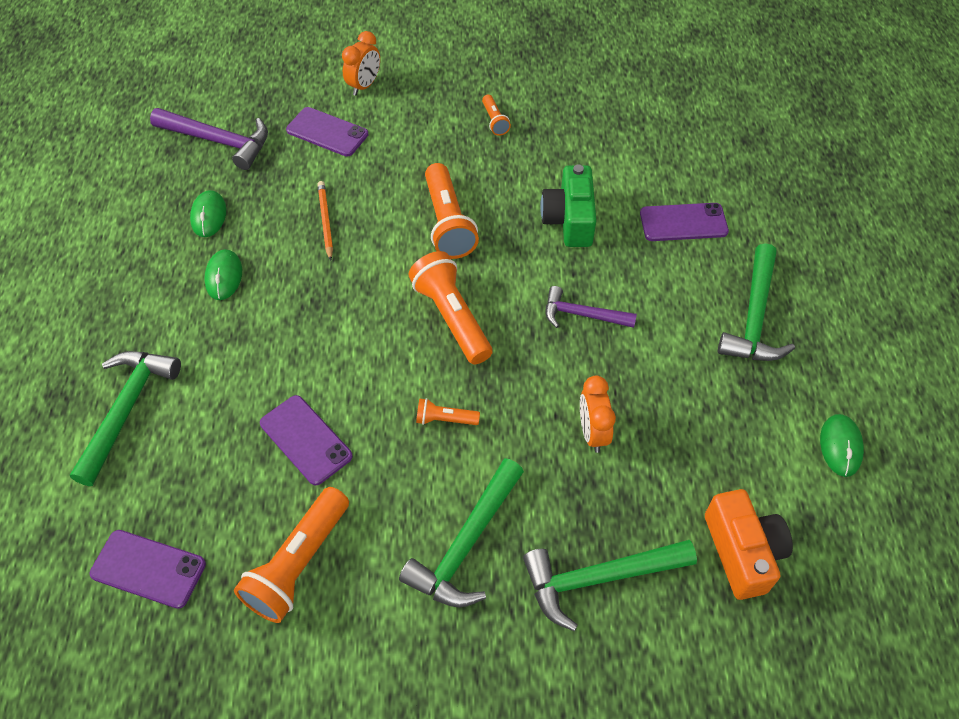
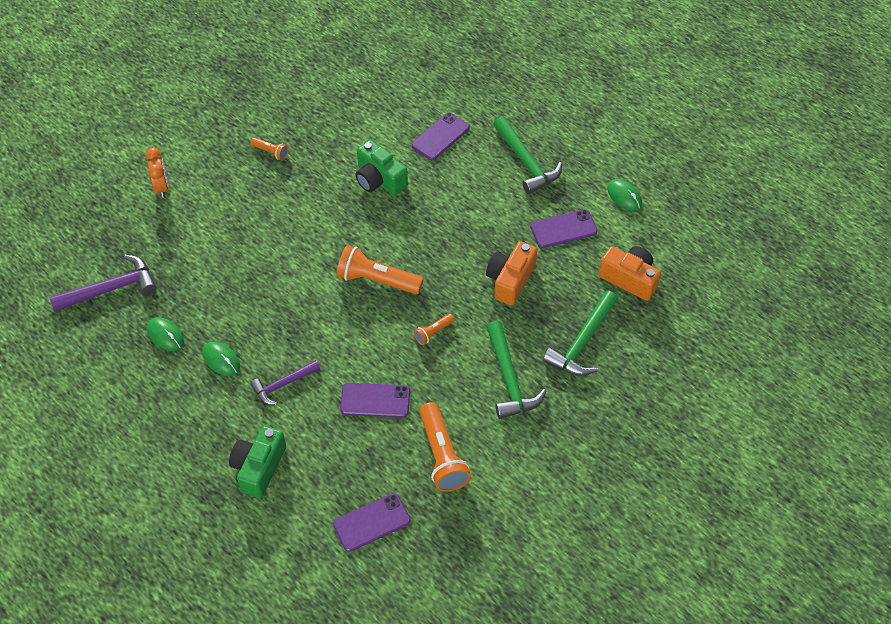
camera: 45 degrees left, 0 degrees up
green hammer [70,351,181,486] -> green camera [229,426,286,498]
purple phone [286,107,368,157] -> purple phone moved to [530,209,597,248]
orange pencil [317,181,333,261] -> none
orange flashlight [425,163,479,259] -> none
purple hammer [546,286,637,328] -> purple hammer moved to [250,360,320,405]
orange clock [580,376,616,453] -> orange camera [486,241,537,306]

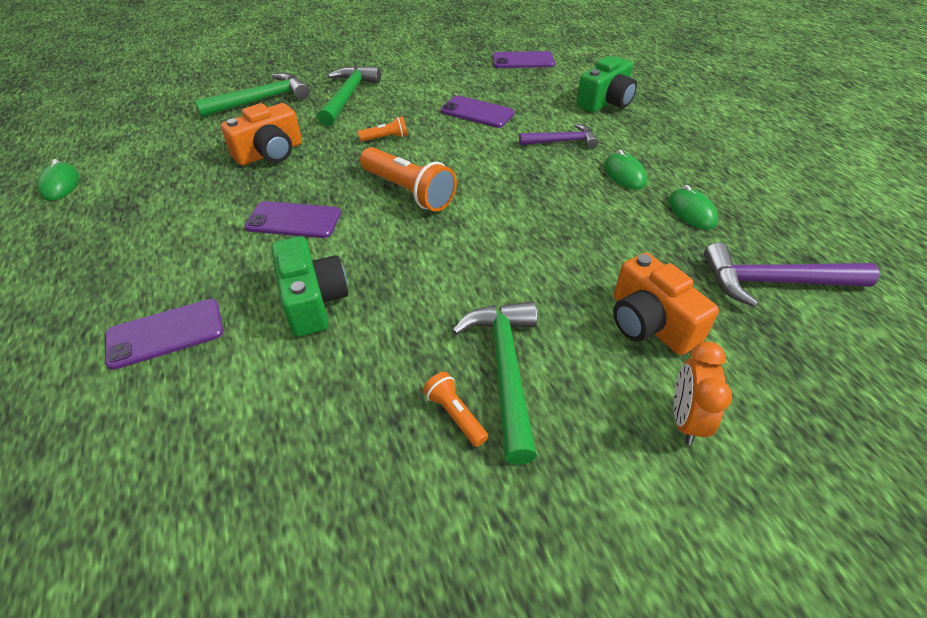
camera: 155 degrees left, 10 degrees down
orange flashlight [419,402,471,492] -> none
green hammer [493,116,562,194] -> green hammer moved to [452,301,537,465]
purple phone [530,209,597,248] -> purple phone moved to [244,201,341,238]
orange camera [599,246,661,301] -> orange camera moved to [613,253,719,355]

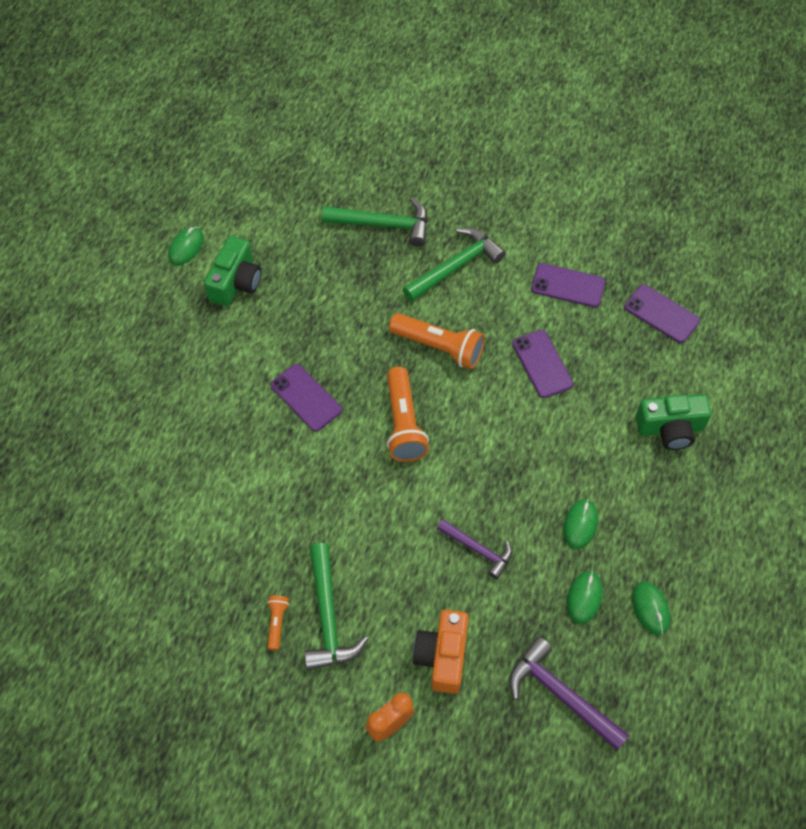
camera: 40 degrees right, 15 degrees up
purple phone [105,299,223,370] -> purple phone moved to [531,263,605,307]
orange camera [221,103,302,166] -> none
green camera [271,236,348,337] -> green camera moved to [204,236,261,306]
orange flashlight [358,116,407,142] -> orange flashlight [389,313,485,369], size x2.02
green hammer [452,301,537,465] -> green hammer turned 135 degrees clockwise [304,543,368,670]
purple hammer [519,124,598,149] -> purple hammer moved to [437,519,512,579]
none -> green mouse [632,582,670,635]

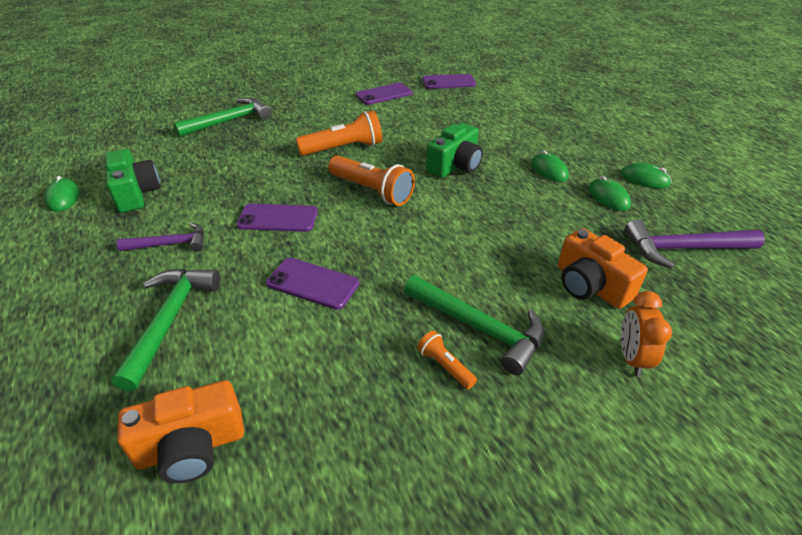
camera: 45 degrees left, 20 degrees down
green hammer [403,227,506,302] -> green hammer moved to [111,269,220,392]
purple hammer [437,519,512,579] -> purple hammer moved to [117,222,204,252]
purple phone [512,330,573,398] -> purple phone moved to [266,258,359,310]
green camera [636,394,712,450] -> green camera moved to [426,123,483,178]
none -> orange camera [117,380,244,483]

